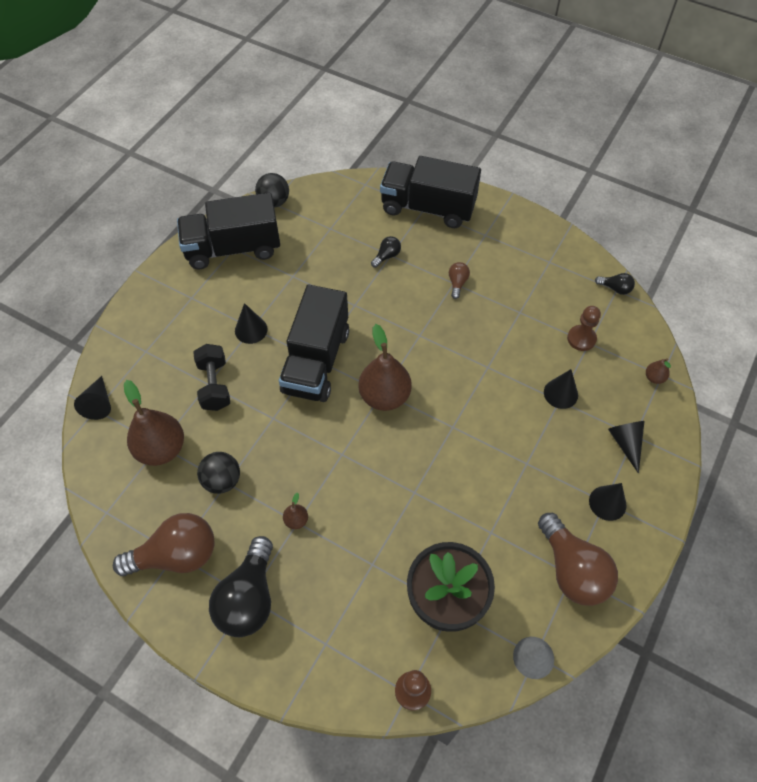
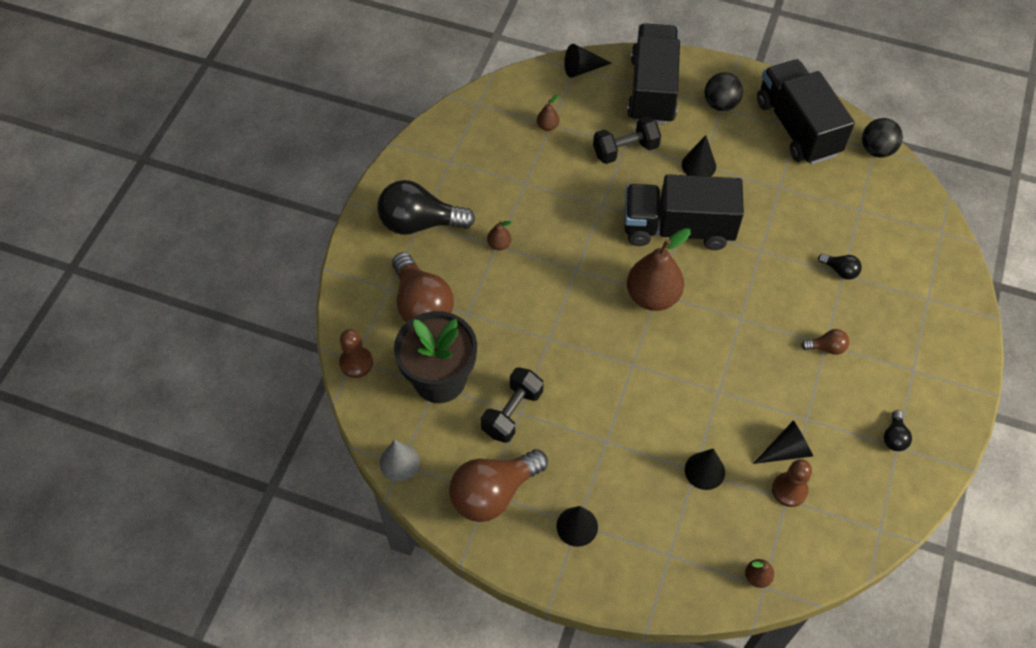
camera: 80 degrees right, 0 degrees up
brown light bulb [113,513,215,576] -> brown light bulb moved to [392,252,454,323]
brown pear [124,380,184,466] -> brown pear [537,95,559,131], size x0.44
black ball [197,452,240,494] -> black ball moved to [704,72,743,111]
black truck [380,156,481,228] -> black truck moved to [627,23,680,125]
black light bulb [595,273,635,295] -> black light bulb moved to [884,410,912,451]
black cone [608,421,645,474] -> black cone moved to [753,420,813,464]
none -> black dumbbell [481,367,544,443]

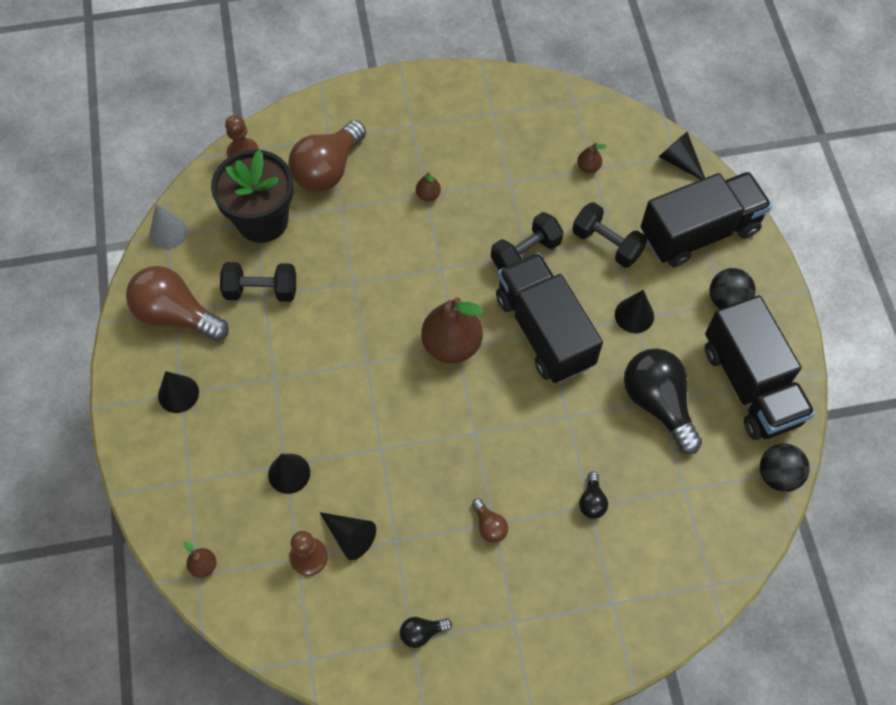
camera: 60 degrees right, 5 degrees up
black light bulb [377,180,475,235] -> black light bulb moved to [624,348,702,454]
black truck [757,59,855,165] -> black truck turned 120 degrees clockwise [705,296,815,440]
none -> black dumbbell [491,212,564,270]

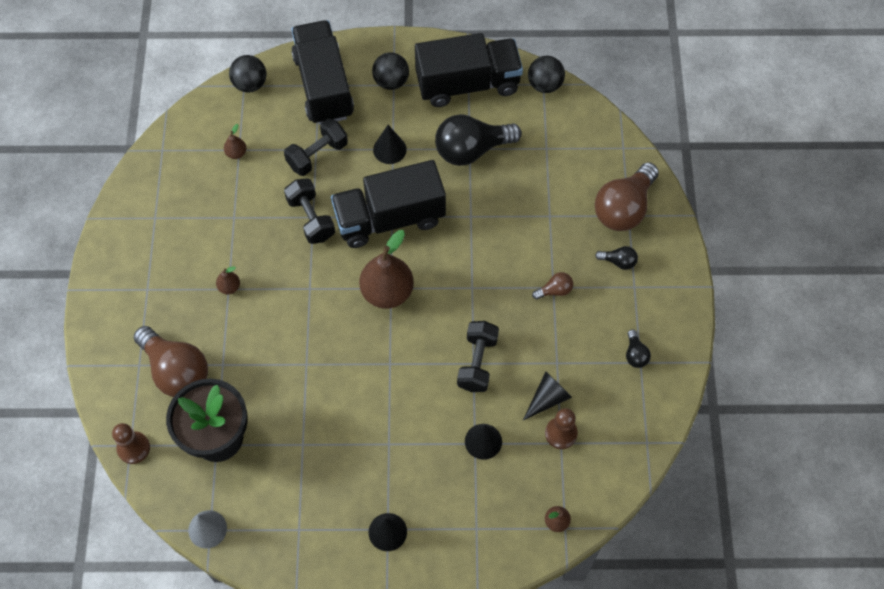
camera: 80 degrees left, 0 degrees up
brown light bulb [126,266,229,341] -> brown light bulb moved to [595,162,659,231]
black dumbbell [220,262,296,302] -> black dumbbell moved to [457,321,499,392]
black light bulb [579,471,608,519] -> black light bulb moved to [595,246,638,270]
black cone [659,132,705,180] -> black ball [229,55,267,93]

